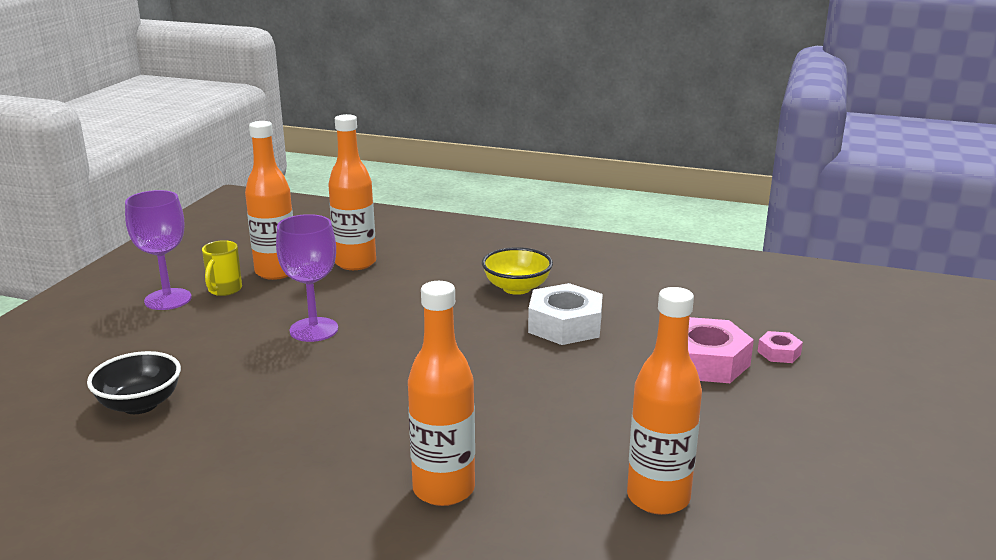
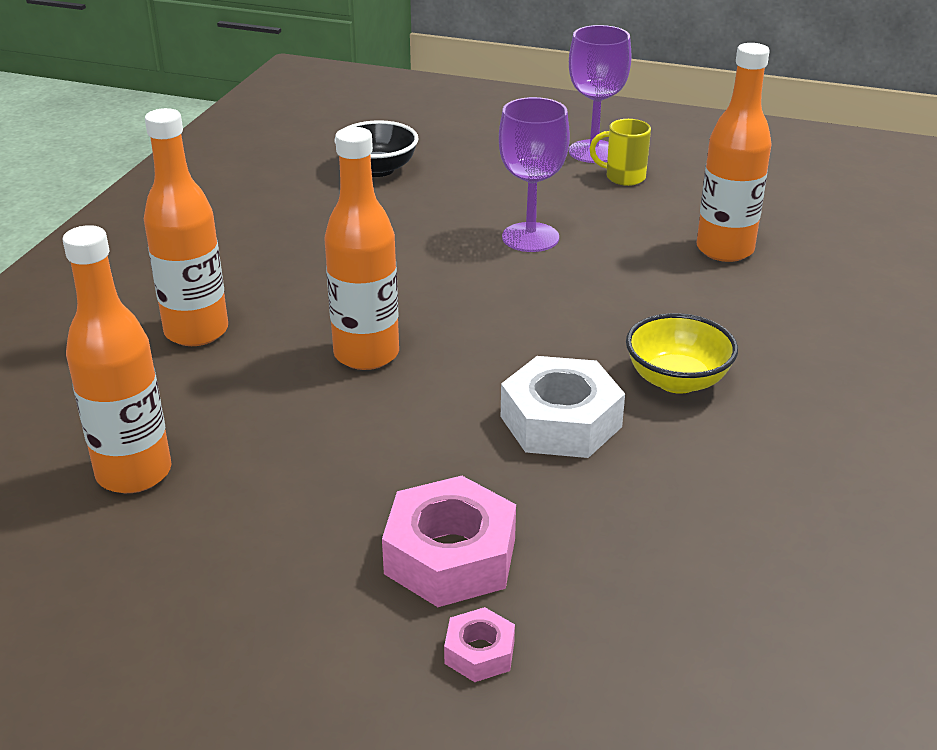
camera: 90 degrees right, 10 degrees up
orange bottle [245,121,293,280] -> orange bottle moved to [324,127,399,370]

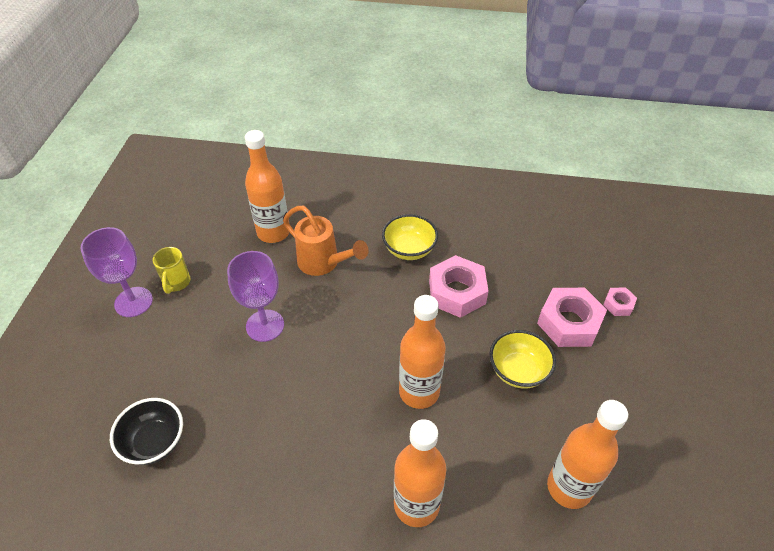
camera: 100 degrees left, 15 degrees up
white nut [501,356,625,458] -> pink nut [429,255,489,318]
none -> orange watering can [283,206,369,276]
none -> yellow bowl [489,330,556,388]

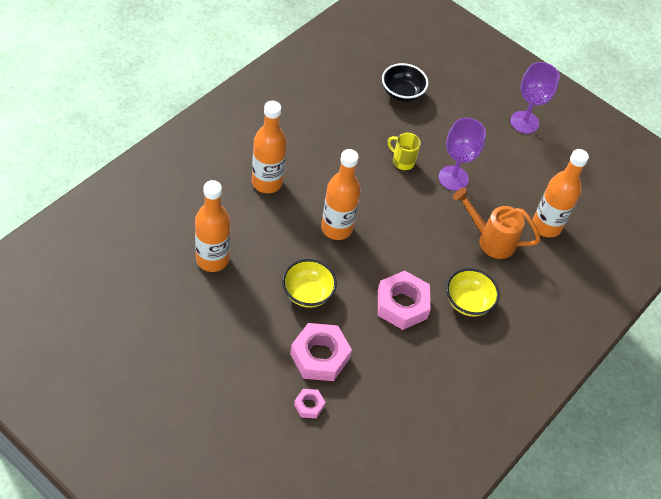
camera: 115 degrees right, 5 degrees up
yellow mug [152,247,190,294] -> yellow mug moved to [388,133,421,170]
orange watering can [283,206,369,276] -> orange watering can turned 45 degrees clockwise [453,188,541,259]

